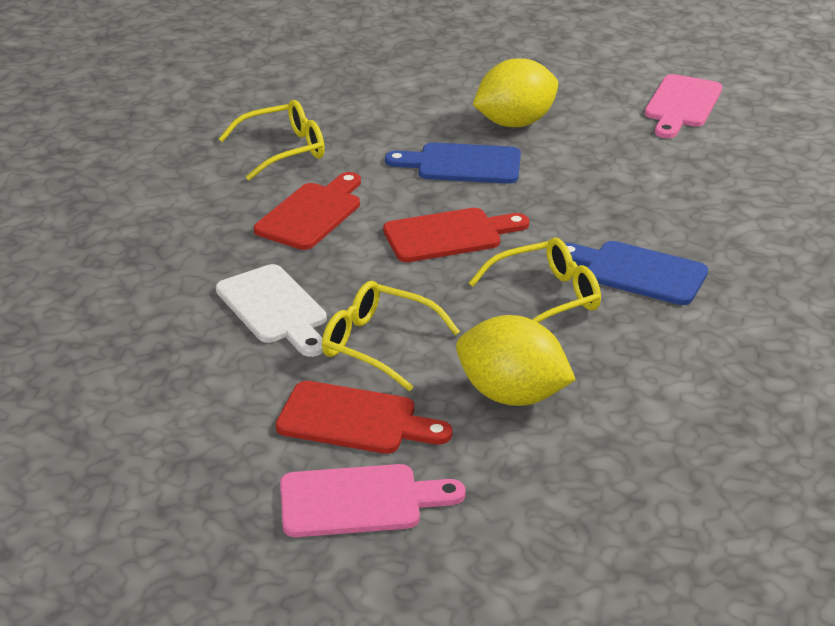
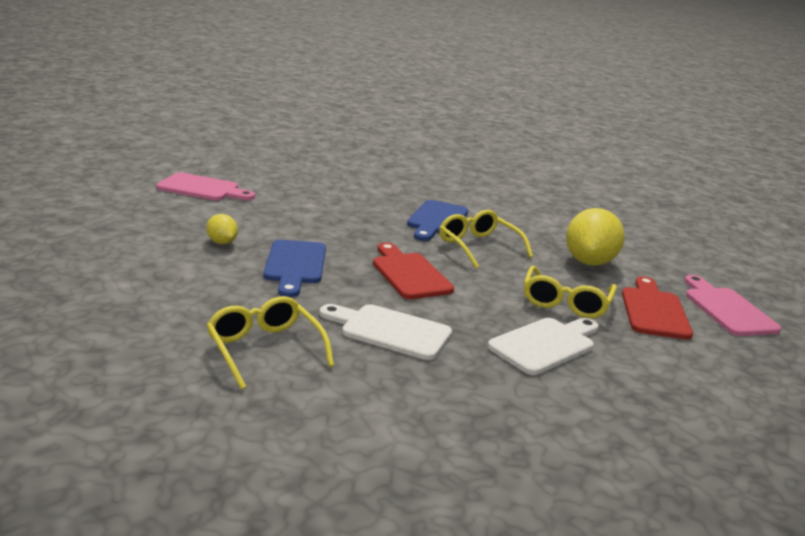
camera: 100 degrees left, 10 degrees down
red cutting board [254,172,361,250] -> white cutting board [320,304,452,360]
yellow lemon [473,58,558,127] -> yellow lemon [206,214,238,244], size x0.51

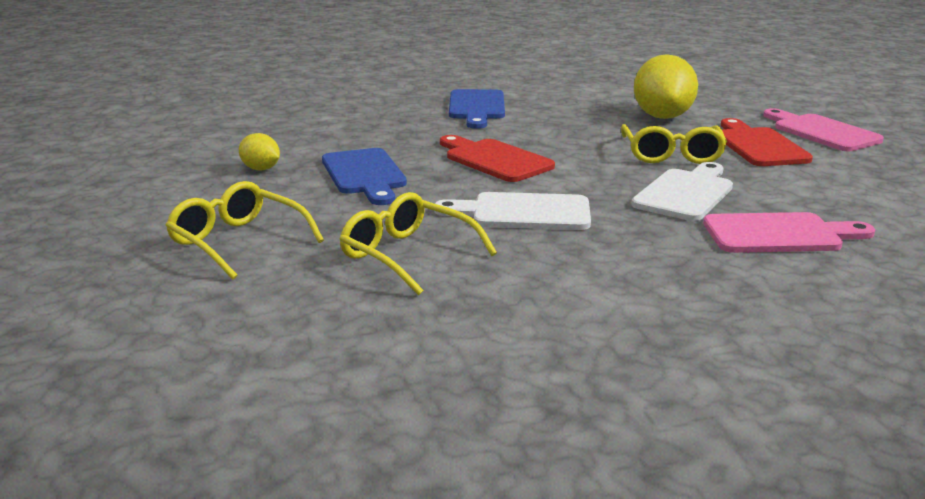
camera: 15 degrees left, 0 degrees up
pink cutting board [157,172,255,201] -> pink cutting board moved to [703,212,875,253]
yellow glasses [439,210,533,268] -> yellow glasses moved to [166,181,324,280]

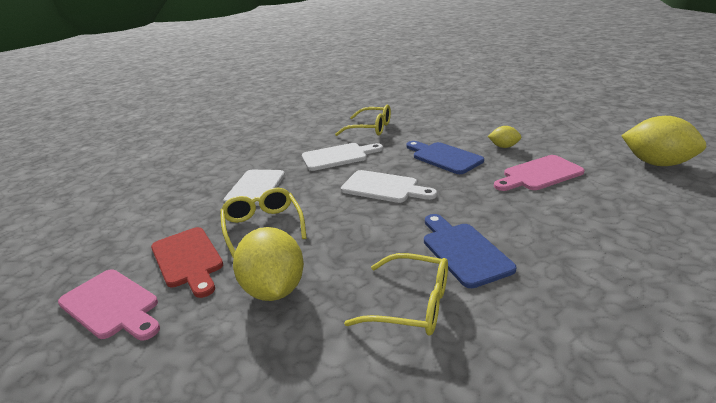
camera: 160 degrees right, 5 degrees up
yellow glasses [166,181,324,280] -> yellow glasses moved to [344,253,448,336]
red cutting board [440,135,555,182] -> white cutting board [341,170,437,203]
pink cutting board [703,212,875,253] -> pink cutting board moved to [494,155,585,191]
none -> yellow lemon [621,116,706,166]

